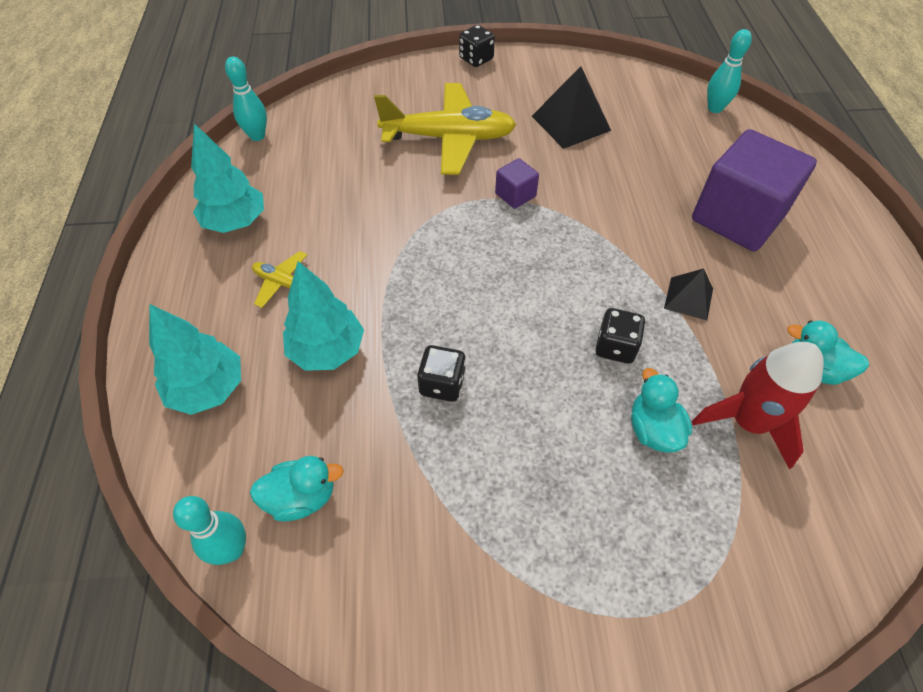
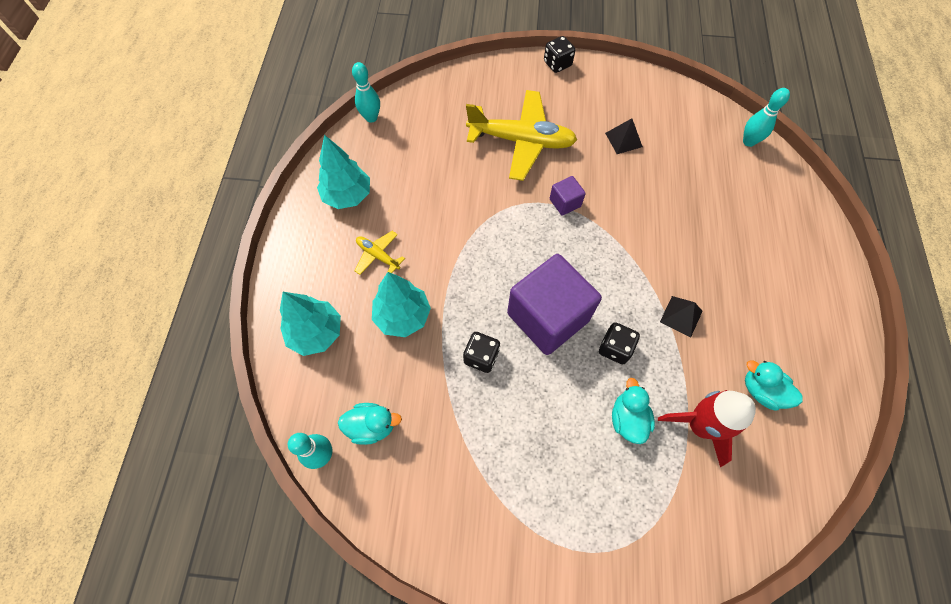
camera: 10 degrees right, 10 degrees up
black pyramid [532,66,611,149] -> black pyramid [605,118,643,154], size x0.60
purple cube [692,129,817,251] -> purple cube moved to [507,254,602,355]

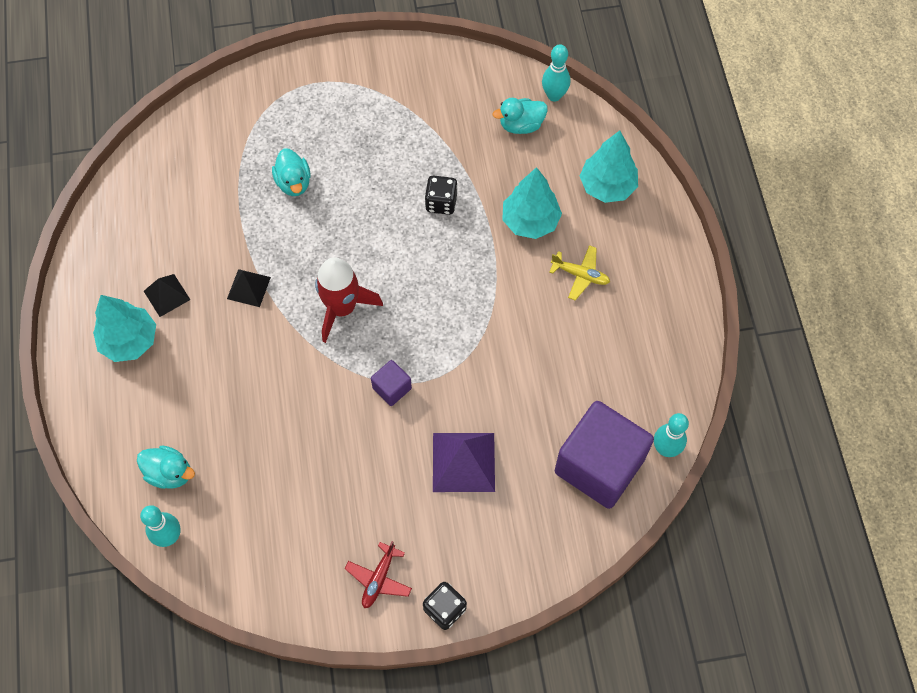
camera: 165 degrees right, 0 degrees up
turquoise tree [317,135,370,209] -> turquoise tree moved to [93,295,156,362]
yellow plane [466,90,577,181] -> purple pyramid [433,433,495,492]
purple cube [507,254,602,355] -> purple cube moved to [555,401,654,509]
black dice [599,323,640,364] -> none
black pyramid [605,118,643,154] -> black pyramid moved to [144,274,190,317]
red rocket [658,390,756,467] -> red rocket moved to [315,257,383,343]
turquoise duck [745,361,803,411] -> turquoise duck moved to [137,445,195,489]
none -> red plane [345,541,412,608]

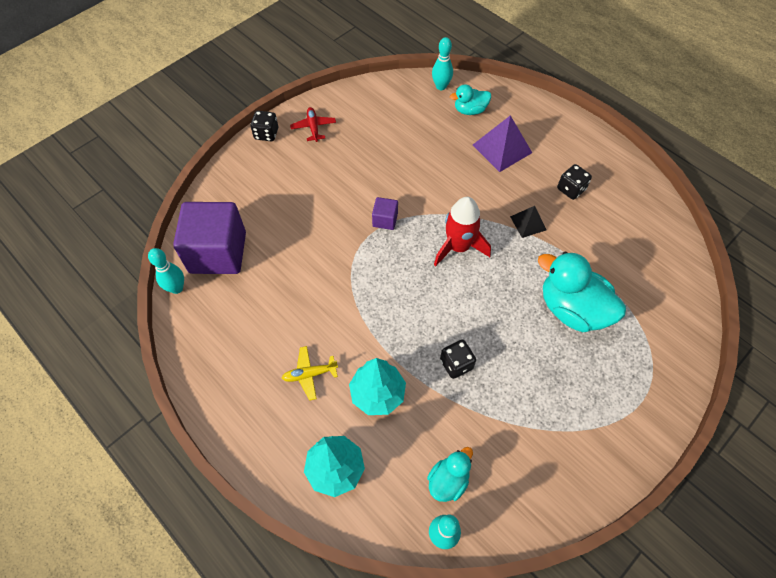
camera: 145 degrees right, 5 degrees down
turquoise tree [93,295,156,362] -> none
black pyramid [144,274,190,317] -> black dice [557,164,592,200]
turquoise duck [272,148,311,196] -> turquoise duck [538,252,626,332], size x1.84
purple pyramid [433,433,495,492] -> purple pyramid moved to [473,115,532,172]

